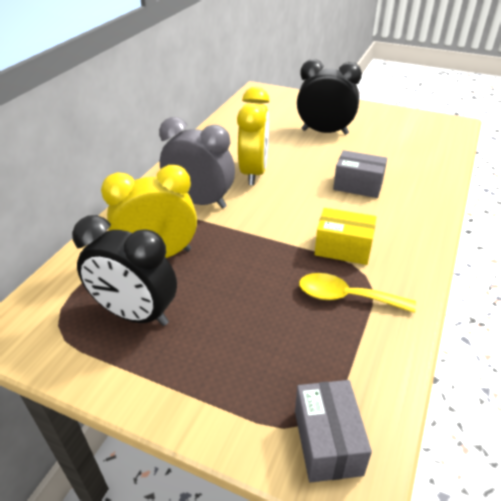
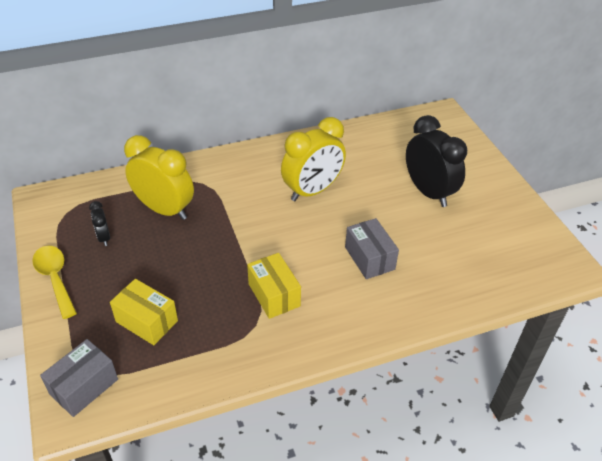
camera: 45 degrees right, 5 degrees up
black clock [72,215,177,326] -> black clock [89,201,110,246], size x0.46
grey clock [159,117,235,209] -> none
yellow spoon [299,273,416,313] -> yellow spoon moved to [32,246,77,319]
none -> yellow box [110,279,178,345]

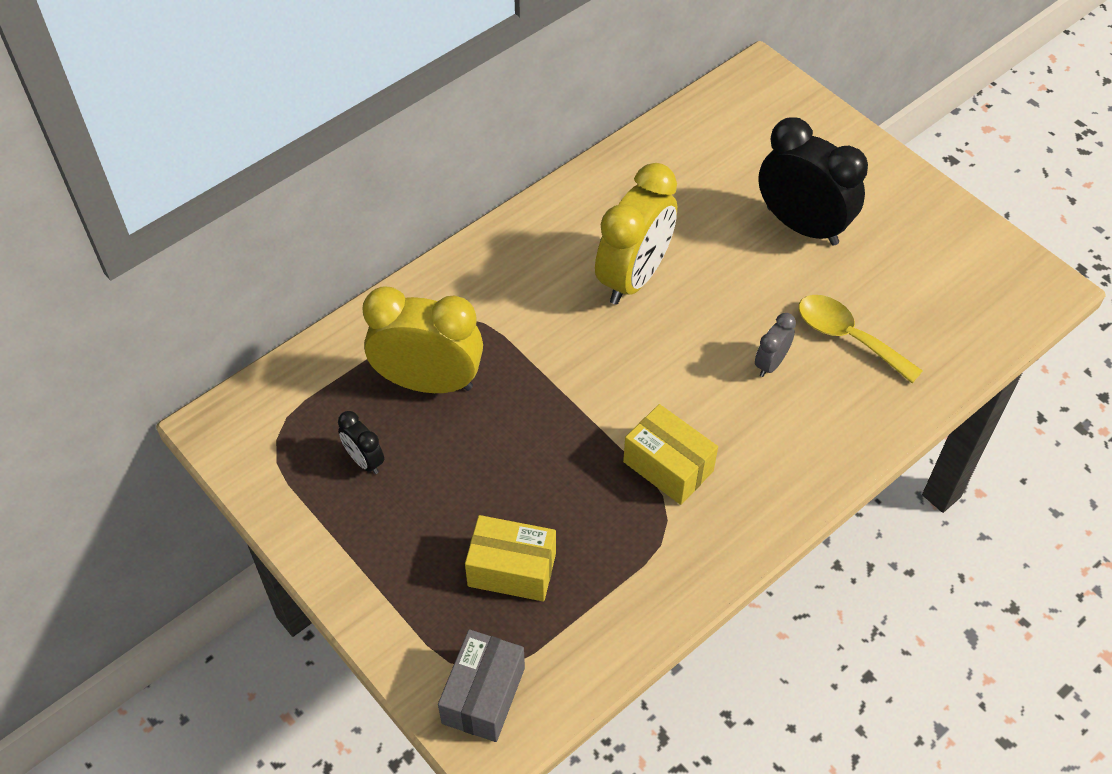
camera: 20 degrees left, 10 degrees up
yellow spoon [32,246,77,319] -> yellow spoon moved to [799,295,923,383]
grey box [345,218,399,279] -> grey clock [755,313,796,377]

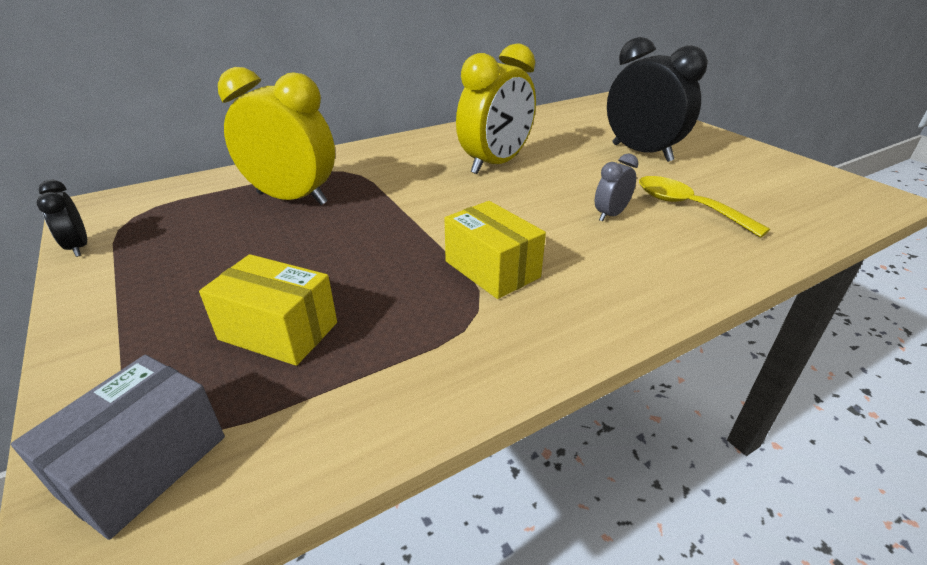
camera: 10 degrees right, 20 degrees down
black clock [338,411,384,474] -> black clock moved to [37,180,87,257]

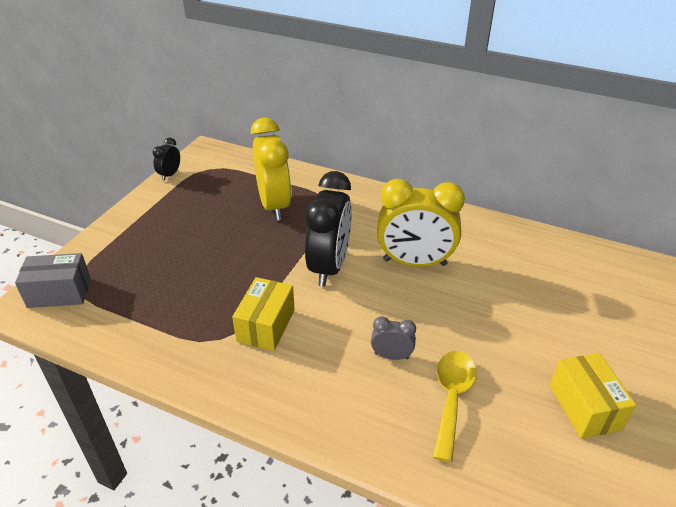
camera: 55 degrees right, 5 degrees up
yellow box [199,254,337,366] -> yellow box moved to [549,353,636,439]
black clock [607,37,708,162] -> black clock moved to [305,171,352,287]

